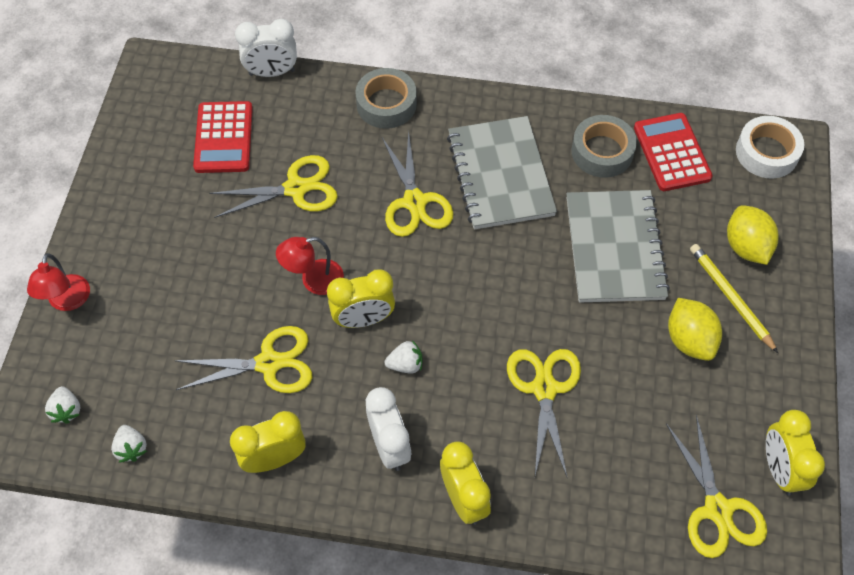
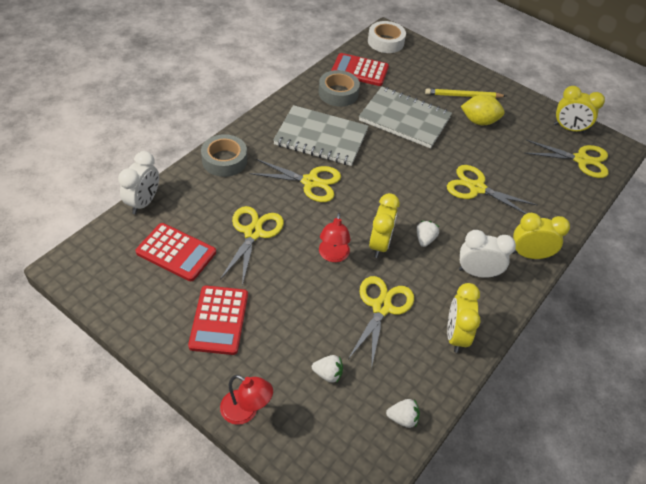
camera: 65 degrees left, 10 degrees down
white strawberry [45,386,80,424] -> white strawberry moved to [312,355,343,383]
yellow lemon [727,205,779,265] -> none
none -> red calculator [188,285,248,355]

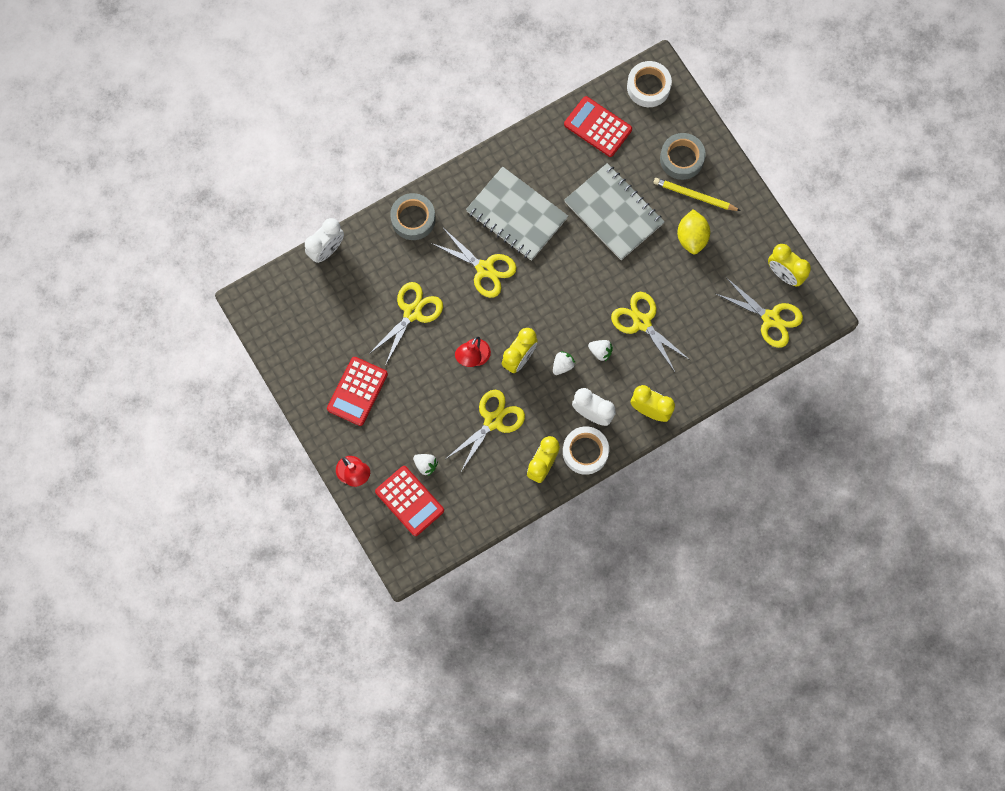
camera: 25 degrees right, 25 degrees up
red calculator [135,223,216,281] -> red calculator moved to [375,466,444,536]
grey tape [319,70,360,107] -> grey tape moved to [660,133,706,180]
white strawberry [386,399,420,428] -> white strawberry moved to [588,340,613,361]
yellow lemon [461,94,505,125] -> yellow lemon turned 60 degrees clockwise [677,209,710,254]
none -> white tape [563,426,609,475]

